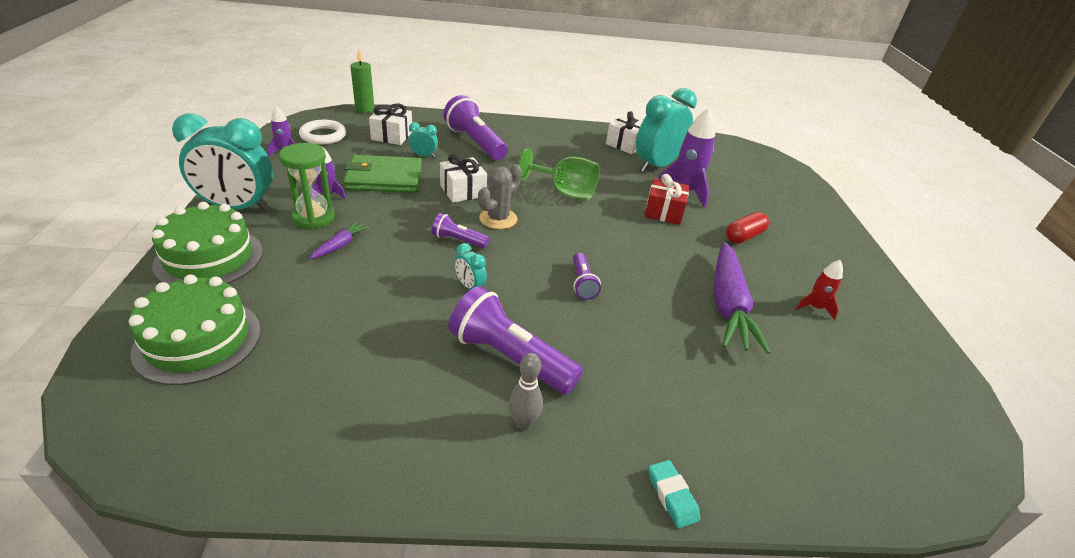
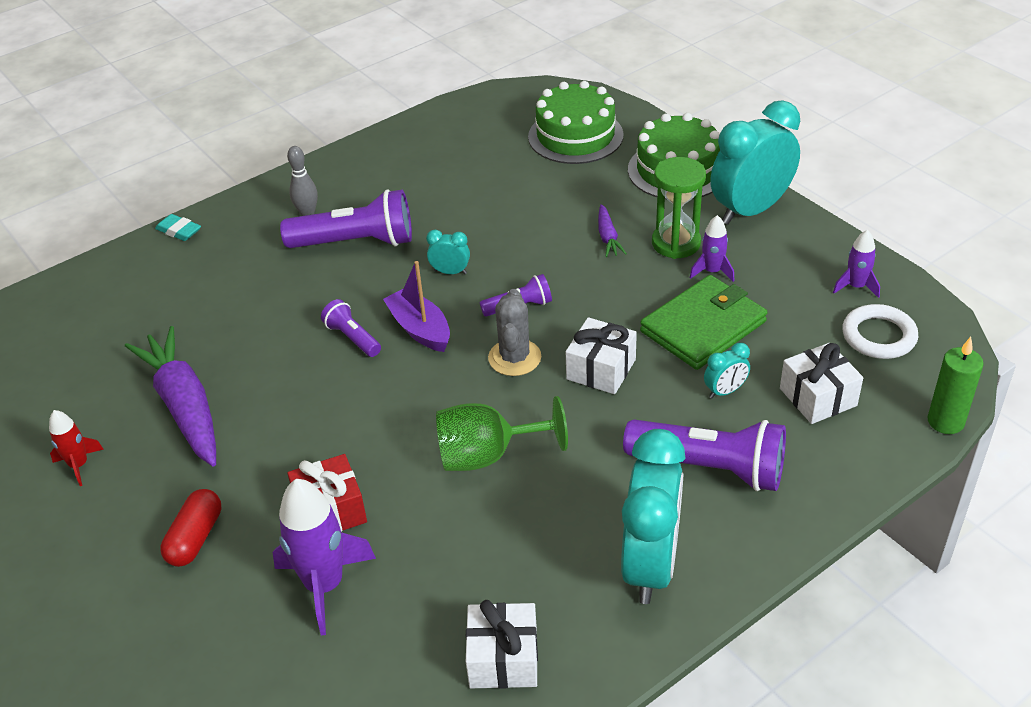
camera: 150 degrees right, 5 degrees up
turquoise clock [636,88,697,172] -> turquoise clock moved to [621,429,686,604]
none -> purple boat [383,261,450,352]

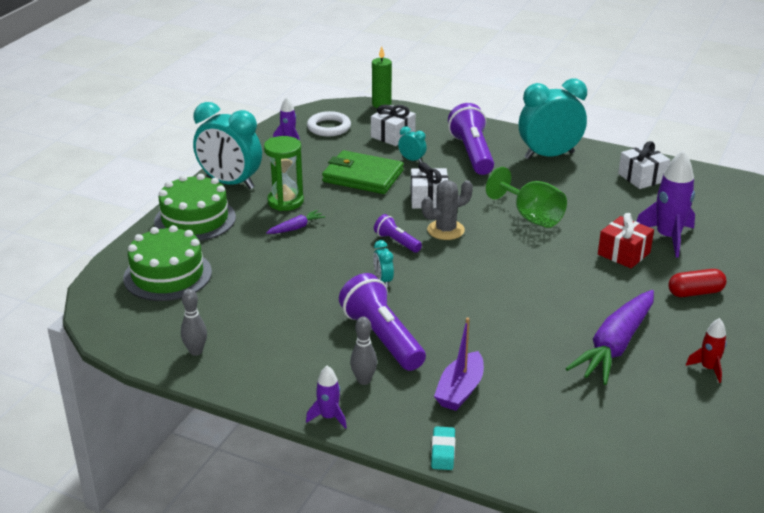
camera: 120 degrees left, 10 degrees down
purple flashlight [321,299,381,357] -> none
purple boat [383,261,450,352] -> purple boat moved to [434,318,484,411]
purple rocket [690,215,735,282] -> purple rocket moved to [306,366,347,429]
none -> grey bowling pin [181,289,207,356]

